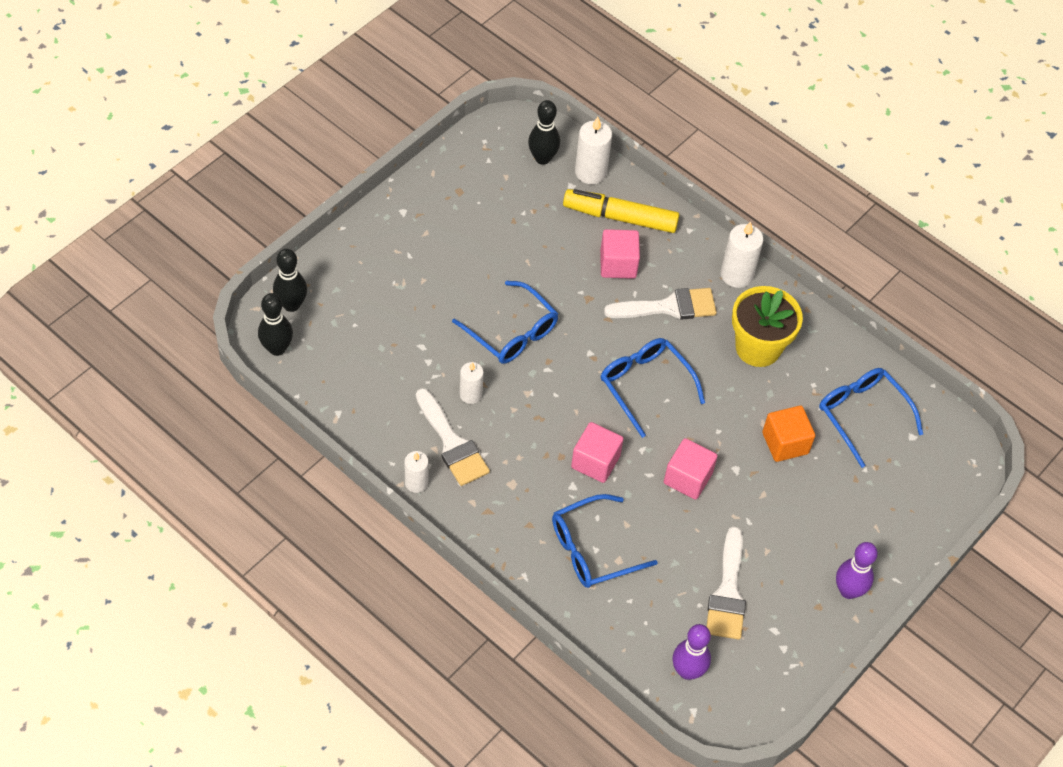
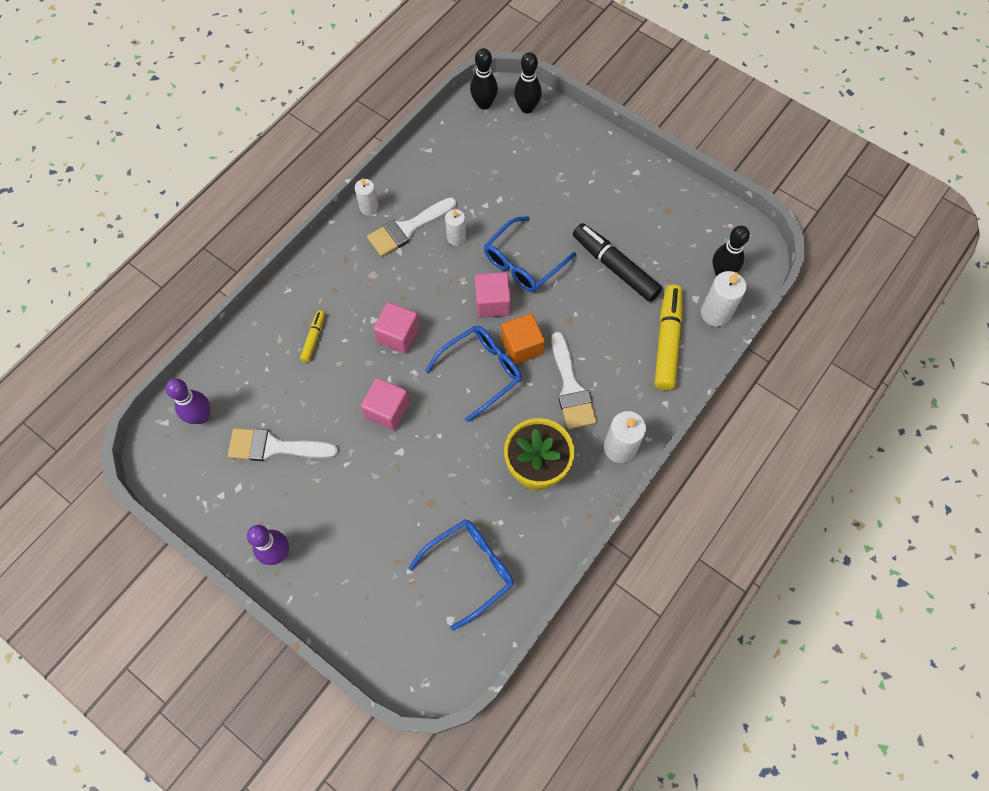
camera: 90 degrees right, 10 degrees up
blue glasses [552,494,658,588] -> yellow marker [300,311,325,362]
pink cube [600,229,640,279] -> pink cube moved to [475,272,511,318]
orange cube [762,406,815,462] -> orange cube moved to [501,313,545,365]
none -> black marker [573,223,662,302]

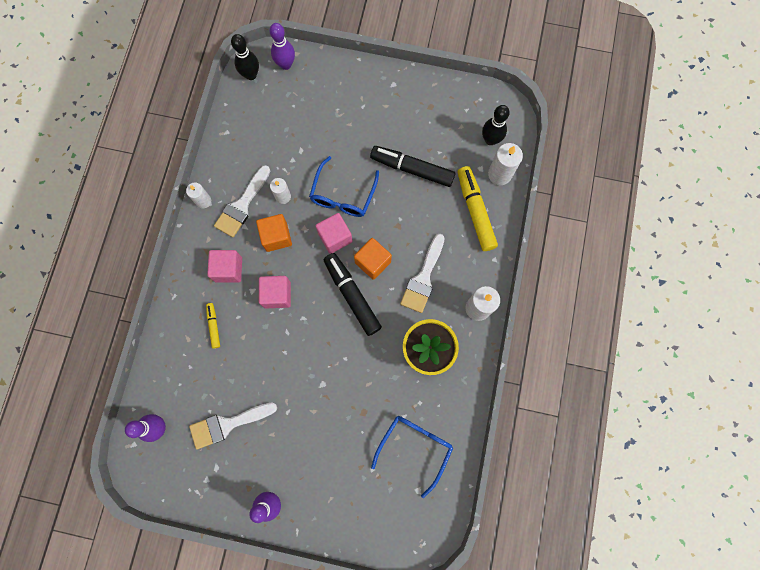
camera: 25 degrees left, 10 degrees up
pink cube [361,378,410,431] -> pink cube moved to [207,250,242,283]
blue glasses [425,325,522,422] -> black marker [324,253,382,336]
black bowling pin [514,52,542,113] -> purple bowling pin [270,23,295,70]
white brush [551,332,597,429] -> white brush turned 60 degrees clockwise [400,234,445,313]
none -> orange cube [256,214,292,252]

